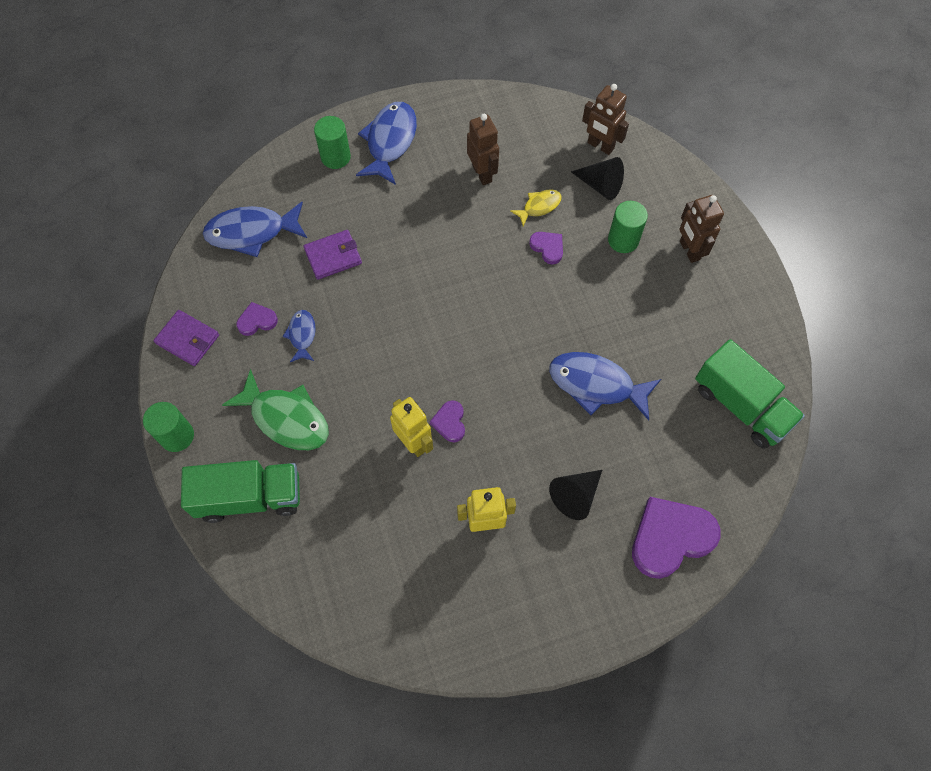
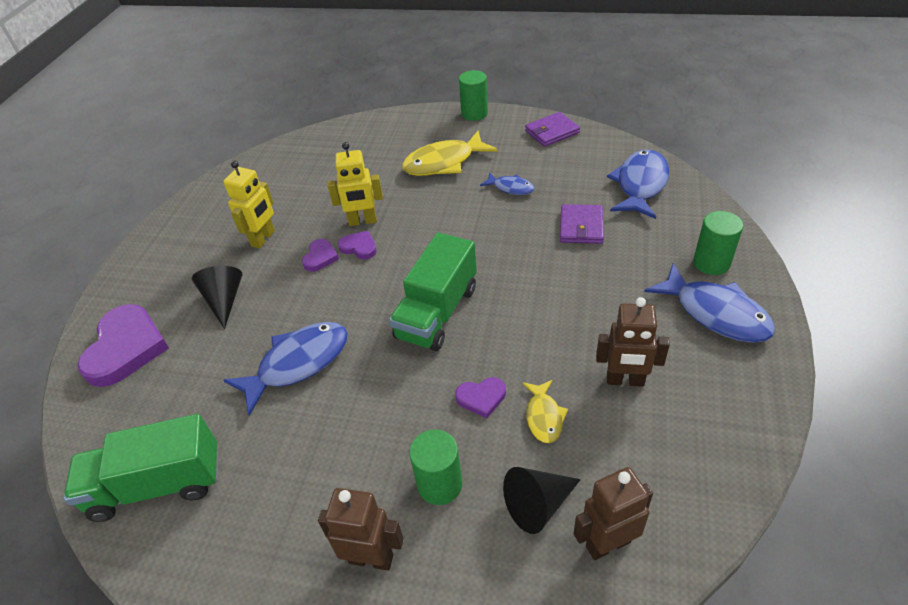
camera: 125 degrees right, 20 degrees down
green truck [181,460,300,523] -> green truck moved to [389,232,477,351]
green fish [222,369,329,450] -> yellow fish [402,131,498,176]
purple heart [236,302,278,336] -> purple heart moved to [302,239,339,272]

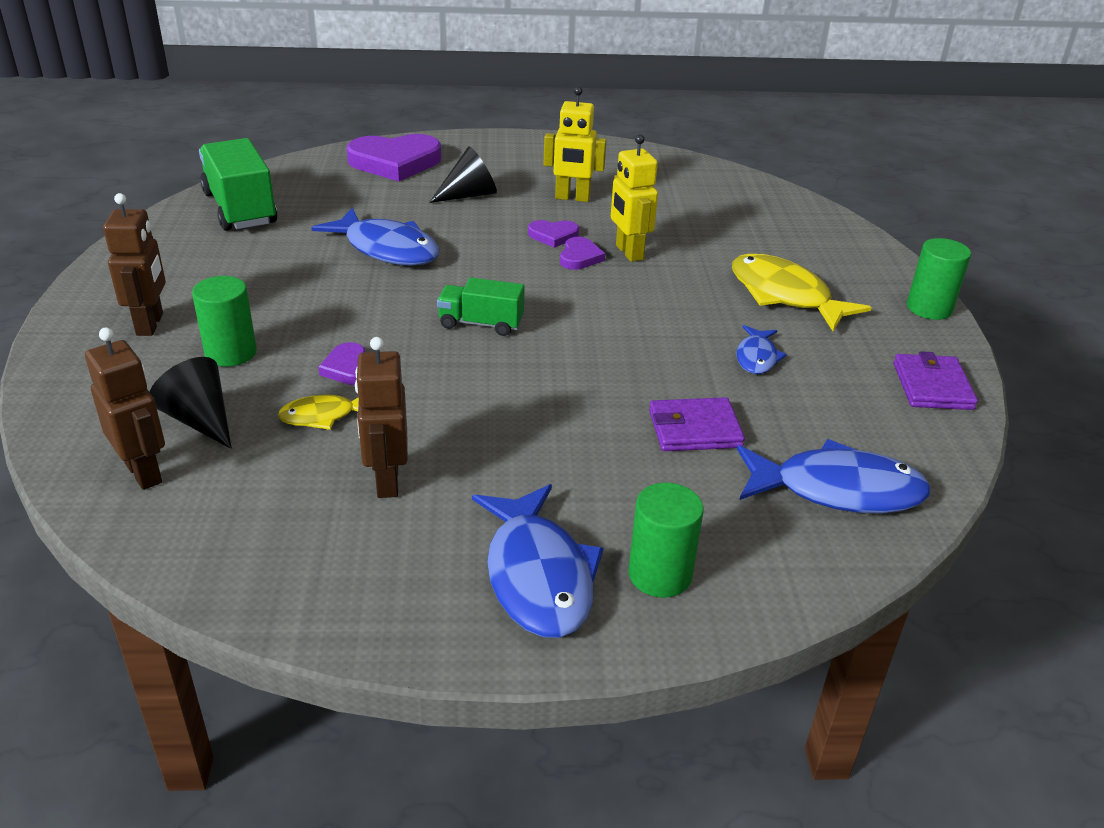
camera: 70 degrees right, 10 degrees down
green truck [389,232,477,351] -> green truck [437,278,525,336], size x0.58
purple wallet [525,112,580,147] -> purple wallet turned 45 degrees clockwise [893,351,978,410]
blue fish [644,263,775,343] -> blue fish turned 45 degrees counterclockwise [472,484,603,638]

